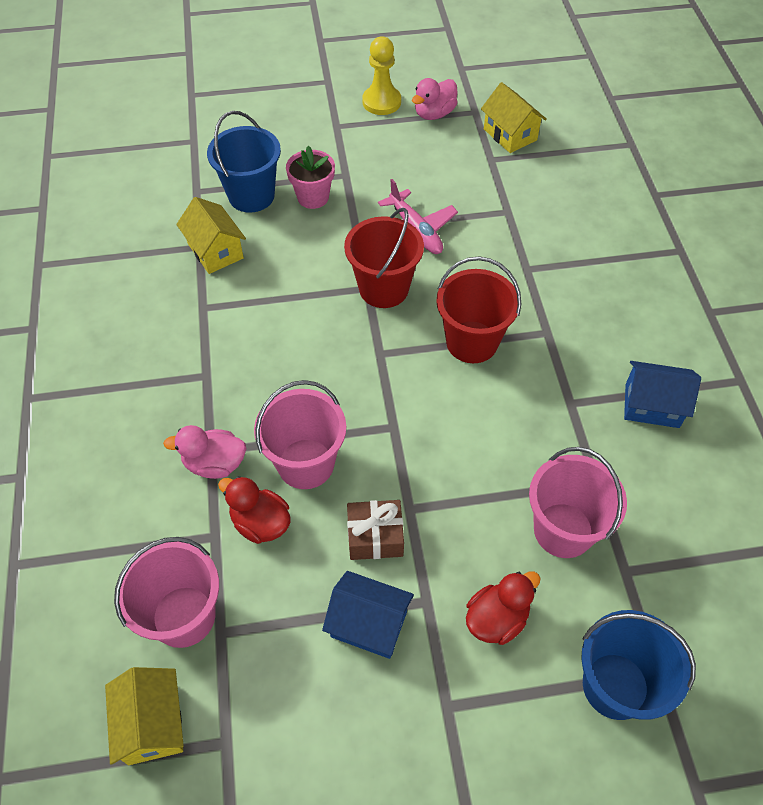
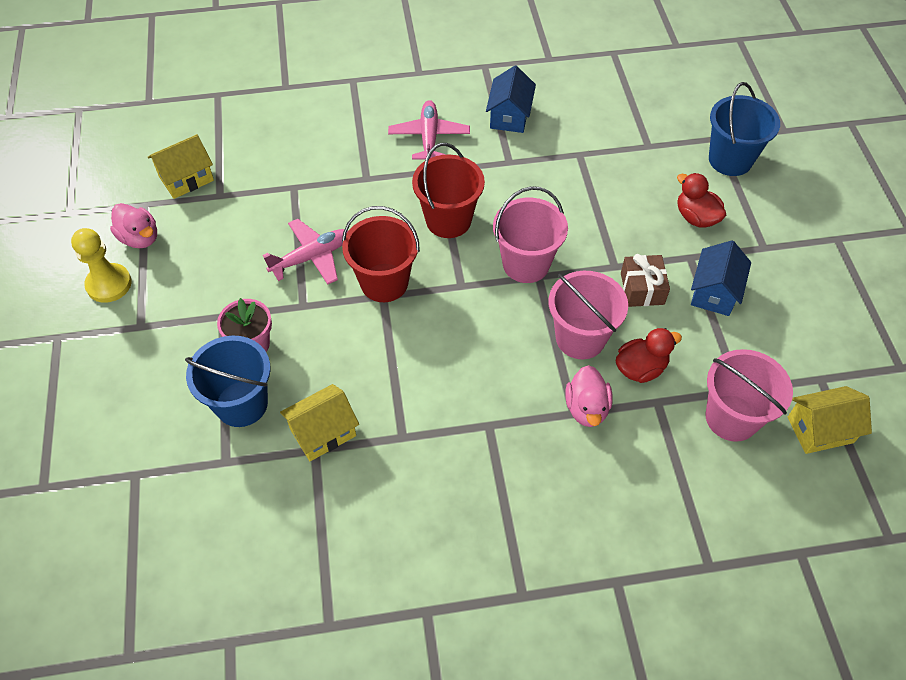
camera: 90 degrees left, 0 degrees up
red duck [218,476,291,544] -> red duck turned 150 degrees counterclockwise [616,328,682,383]
pink bucket [529,447,627,558] -> pink bucket moved to [493,186,568,283]
none -> pink plane [388,100,470,159]

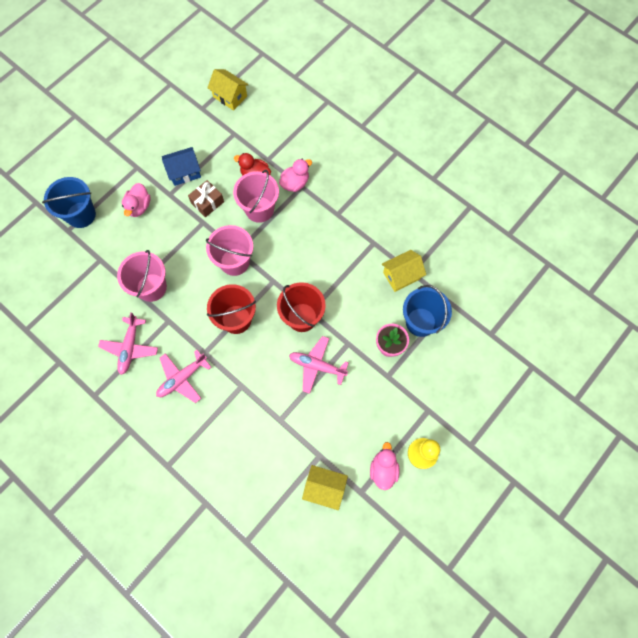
camera: 130 degrees left, 15 degrees up
yellow house [280,384,359,461] -> yellow house turned 45 degrees counterclockwise [382,250,426,292]
blue house [486,66,536,133] -> pink plane [98,312,158,375]
red duck [677,173,726,228] -> pink duck [122,183,150,217]
pink bucket [705,349,793,442] -> pink bucket moved to [117,250,167,302]

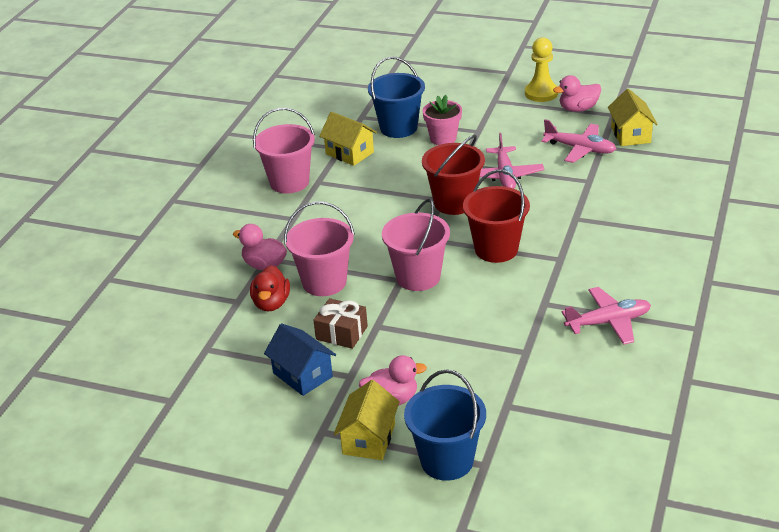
camera: 110 degrees left, 35 degrees down
pink bucket [117,250,167,302] -> pink bucket moved to [253,107,315,194]
pink plane [156,350,211,403] -> pink plane moved to [541,119,616,163]
yellow house [207,69,249,111] -> yellow house moved to [334,380,400,460]

